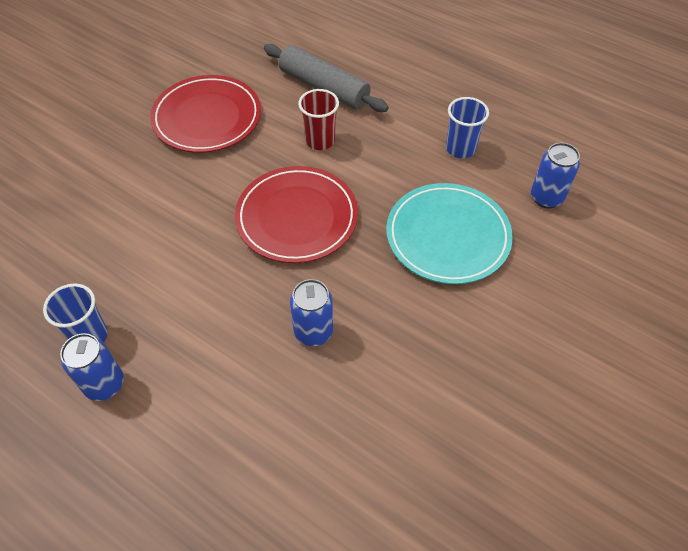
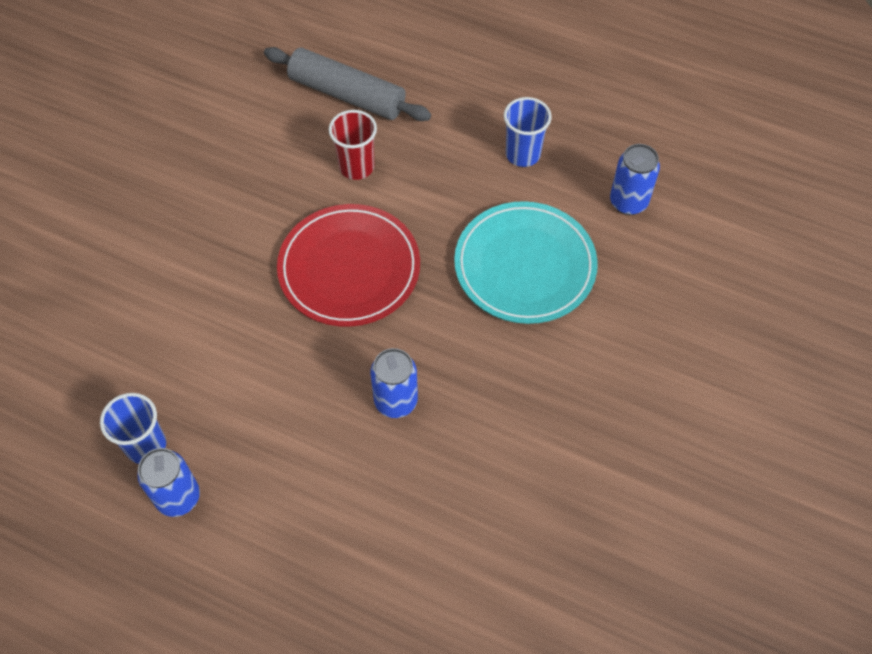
camera: 10 degrees left, 5 degrees up
red plate [150,75,261,153] -> none

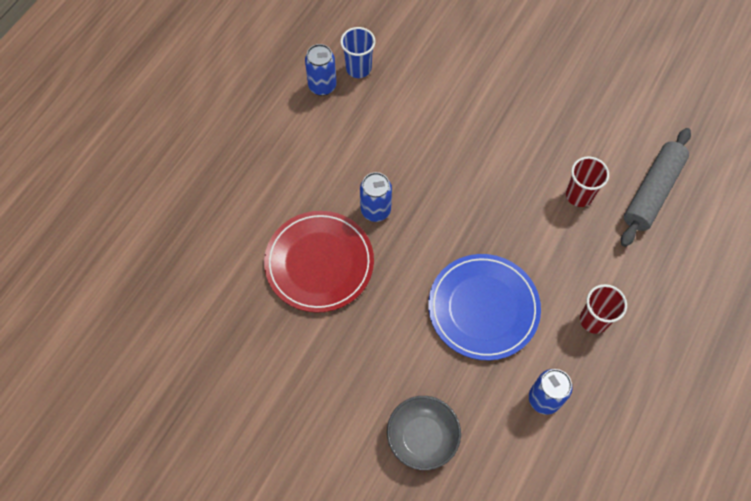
camera: 95 degrees right, 5 degrees up
red plate [277,204,420,327] -> red plate moved to [264,211,374,313]
turquoise plate [454,201,598,324] -> blue plate [428,254,541,360]
blue cup [504,97,552,167] -> red cup [580,284,627,334]
none -> grey bowl [387,396,461,470]

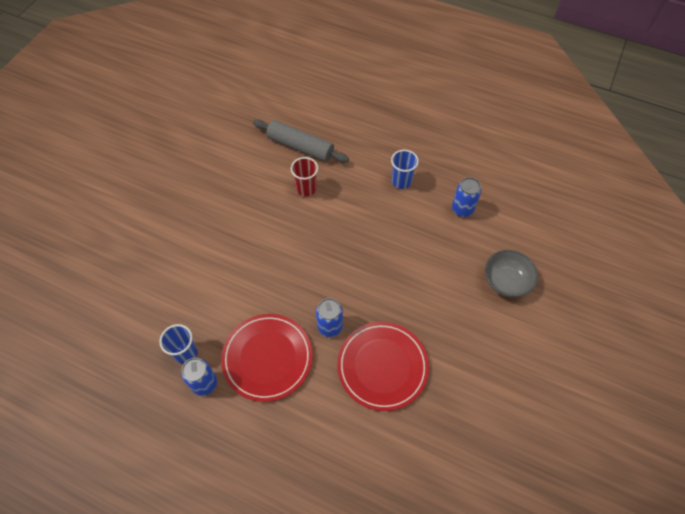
camera: 95 degrees left, 5 degrees down
blue plate [428,254,541,360] -> none
red cup [580,284,627,334] -> blue cup [391,150,419,189]
none -> red plate [221,314,312,402]

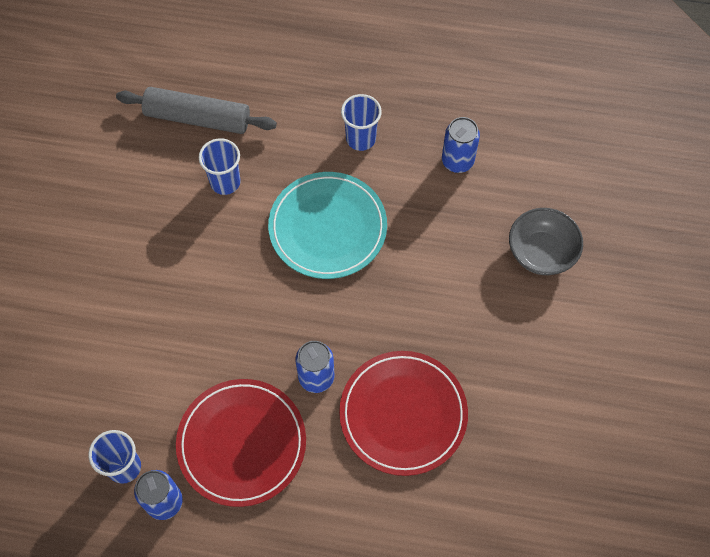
camera: 15 degrees left, 5 degrees up
red cup [291,157,318,197] -> blue cup [199,138,241,195]
none -> turquoise plate [268,172,387,279]

